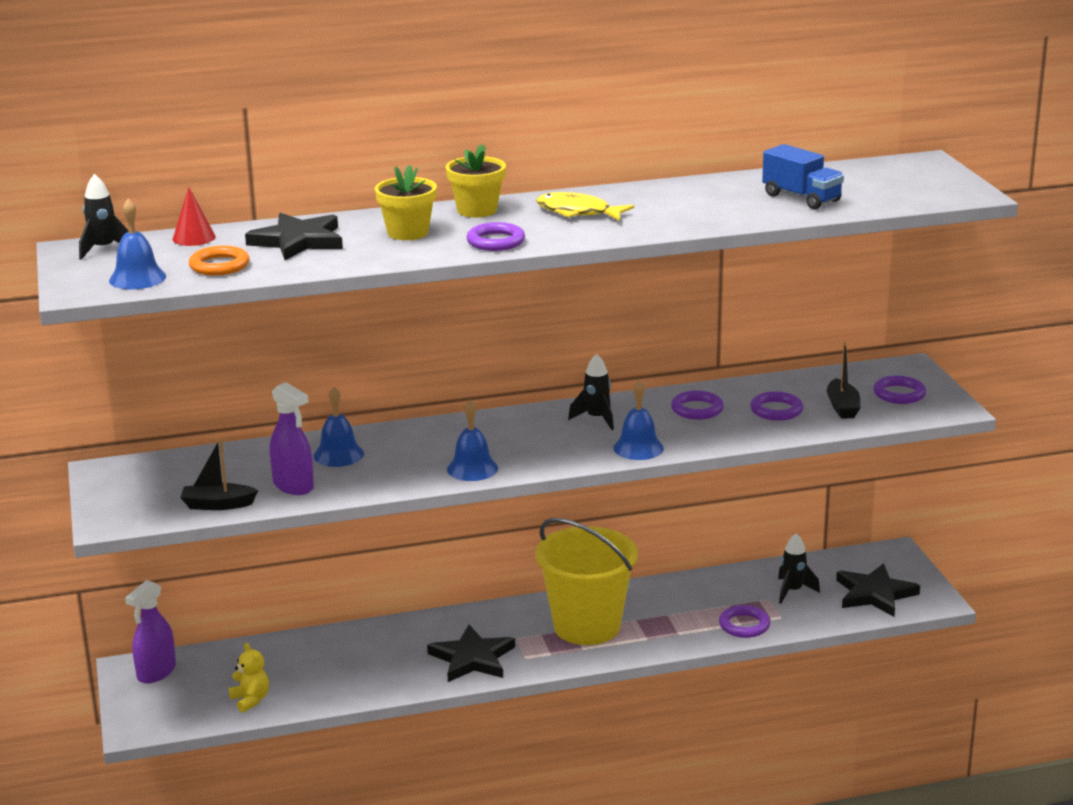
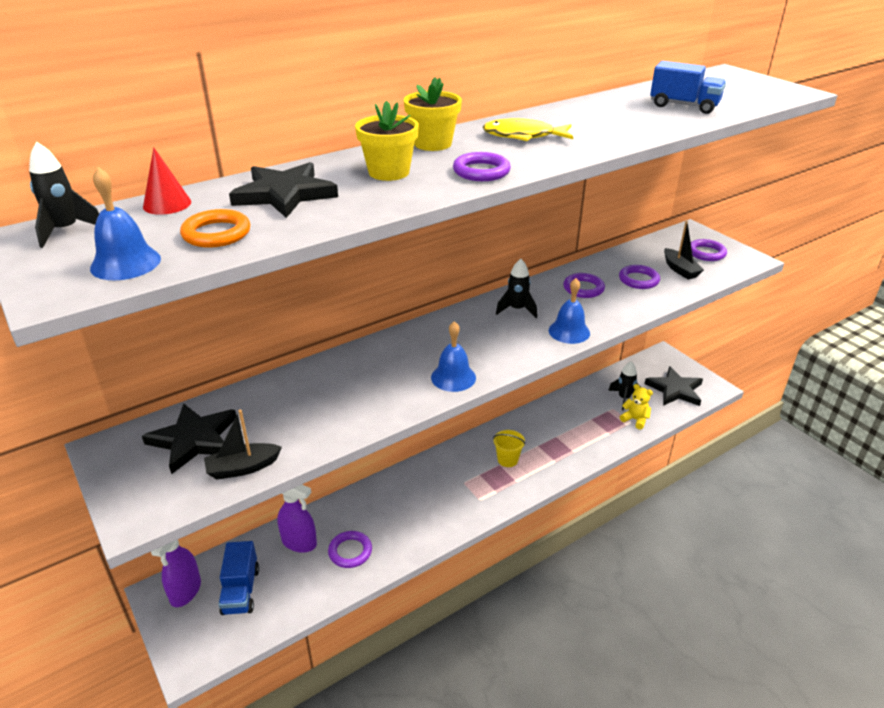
camera: 20 degrees left, 10 degrees up
yellow teddy bear [229,643,269,713] -> yellow teddy bear moved to [620,384,653,430]
purple spray bottle [270,382,314,495] -> purple spray bottle moved to [277,484,317,553]
blue bell [313,387,364,467] -> none
black star [427,625,515,682] -> black star moved to [142,403,236,474]
yellow bucket [535,518,638,645] -> yellow bucket [493,430,525,467], size x0.41
purple ring [719,605,770,638] -> purple ring moved to [328,531,372,568]
none -> blue truck [219,541,259,615]

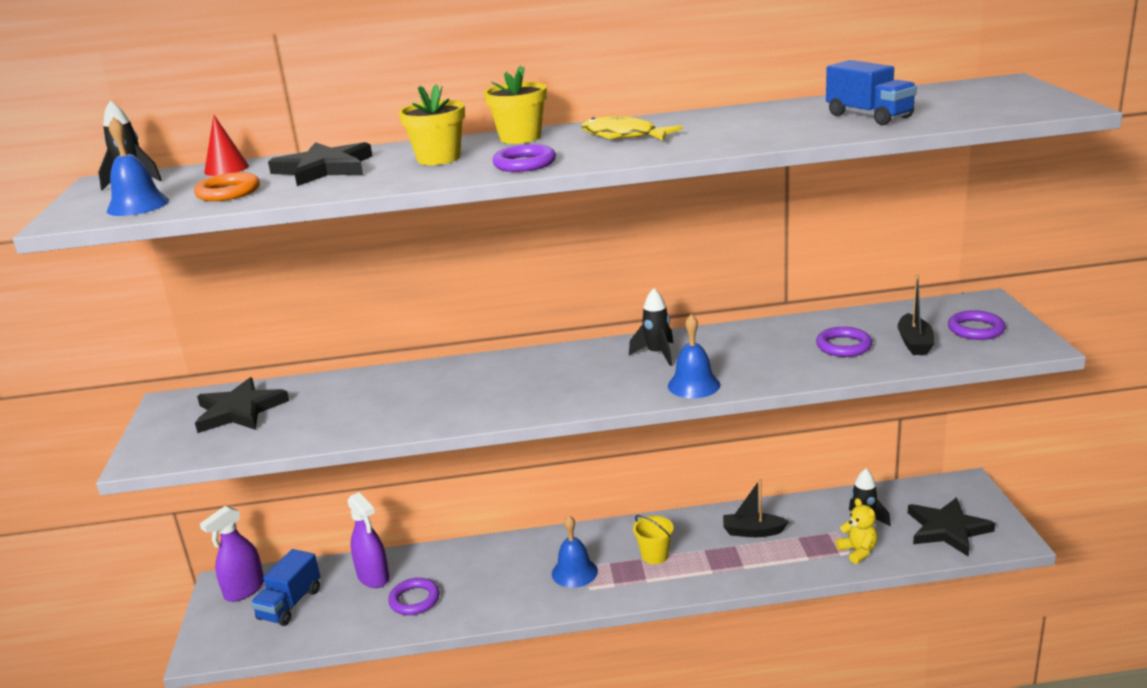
camera: 30 degrees right, 10 degrees down
black boat [204,410,282,480] -> black boat moved to [723,479,789,537]
blue bell [431,321,476,392] -> blue bell moved to [552,515,598,588]
purple ring [563,273,605,298] -> none

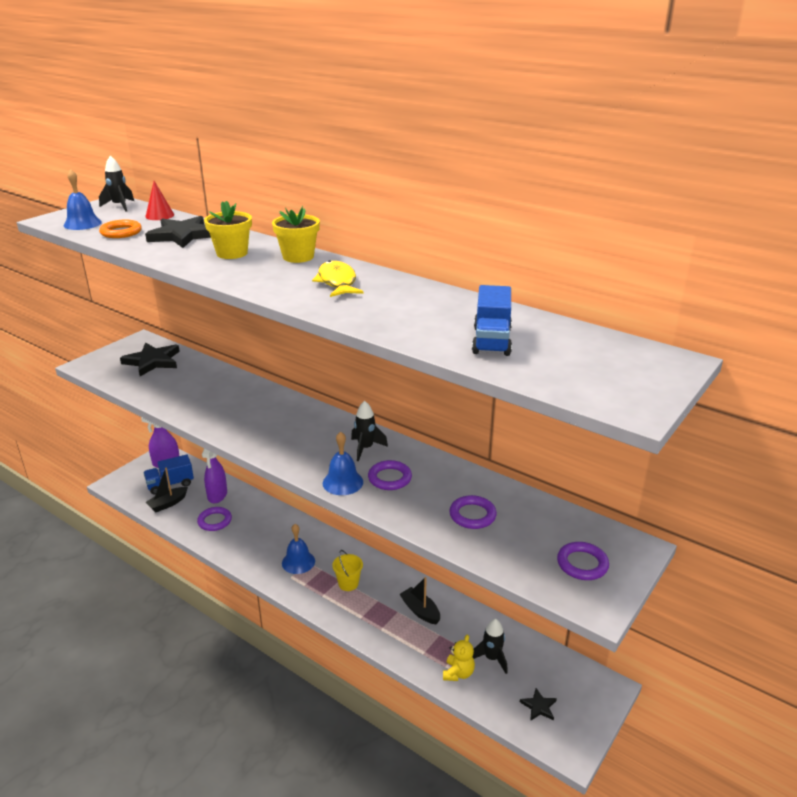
camera: 40 degrees right, 5 degrees up
purple ring [493,144,556,172] -> purple ring moved to [368,460,412,490]
black boat [898,275,934,355] -> black boat moved to [145,467,188,512]
black star [908,497,995,557] -> black star [520,688,557,721], size x0.49

